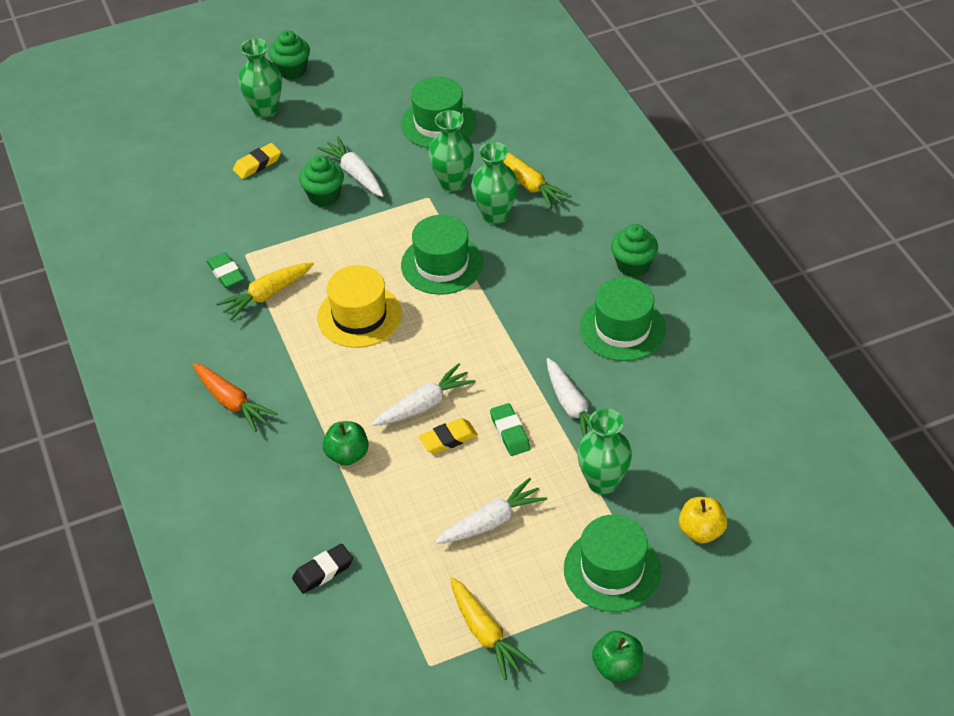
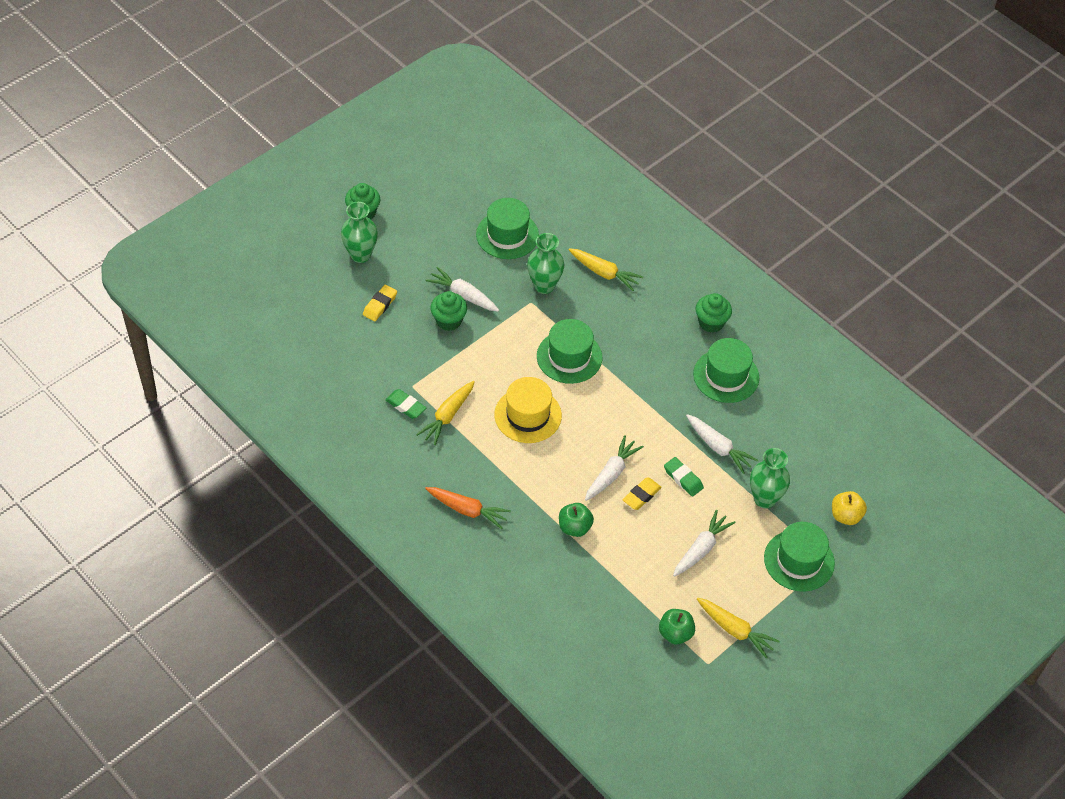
camera: 25 degrees left, 5 degrees up
black eraser [292,544,353,594] -> none
green vase [471,142,518,225] -> none
green apple [592,631,643,681] -> green apple moved to [659,609,695,645]

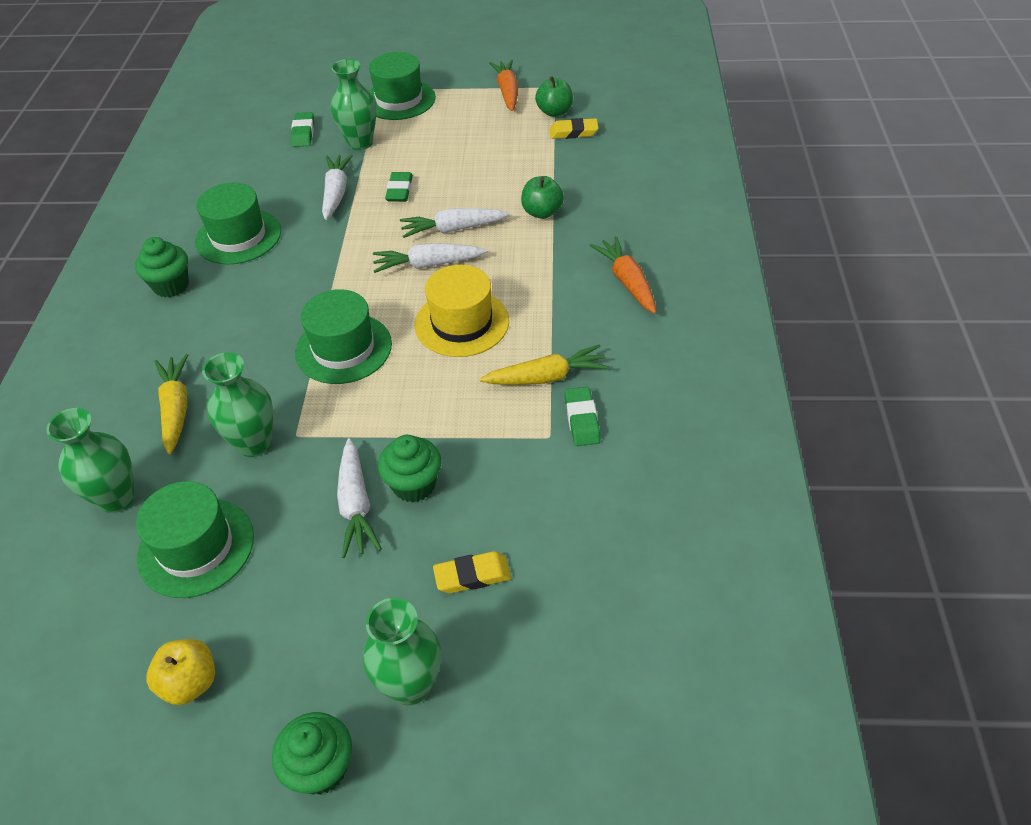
camera: 130 degrees left, 5 degrees down
yellow eraser [623,477,662,510] -> yellow eraser moved to [549,118,599,139]
white carrot [673,510,736,577] -> white carrot moved to [373,243,487,273]
yellow carrot [697,598,780,659] -> orange carrot [489,60,518,111]
yellow apple [832,491,867,525] -> yellow apple moved to [146,639,215,705]
none -> green vase [46,408,135,513]
none -> green eraser [291,112,314,147]

